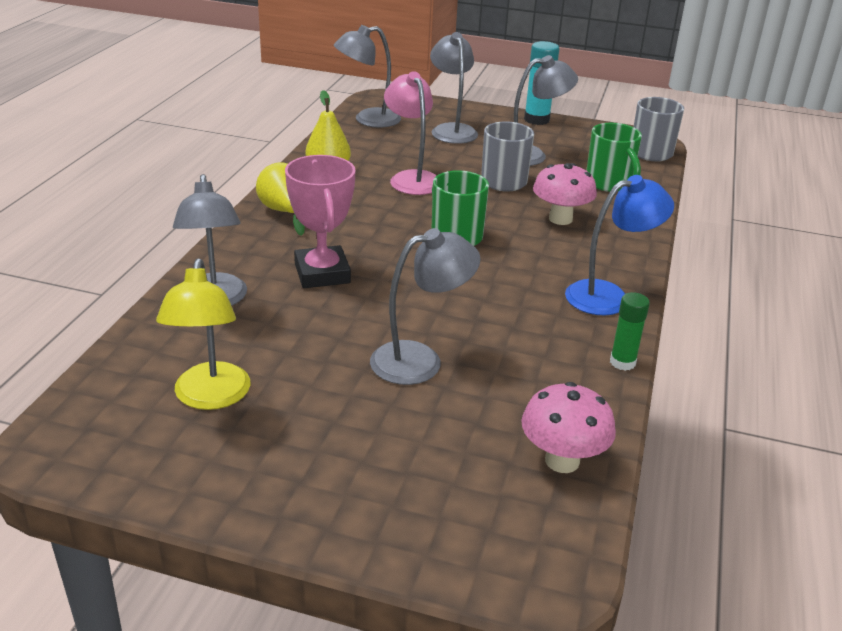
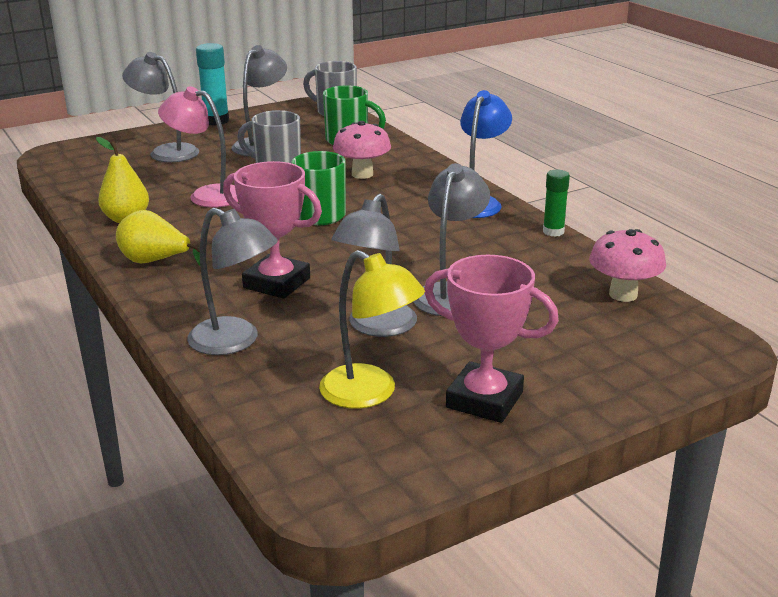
camera: 45 degrees left, 5 degrees down
grey lamp [334,25,401,128] -> grey lamp moved to [331,194,417,337]
none -> pink trophy [424,255,559,423]

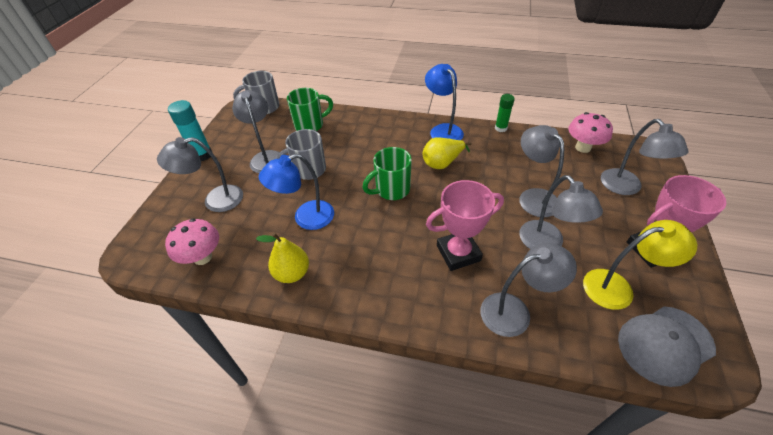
camera: 45 degrees left, 20 degrees up
yellow pear [116,210,200,266] -> yellow pear moved to [423,138,472,169]
pink lamp [158,86,238,208] -> blue lamp [259,154,334,230]
pink mushroom [333,121,391,179] -> pink mushroom moved to [165,218,219,265]
none -> grey lamp [601,119,689,195]
none -> grey cap [618,306,716,387]

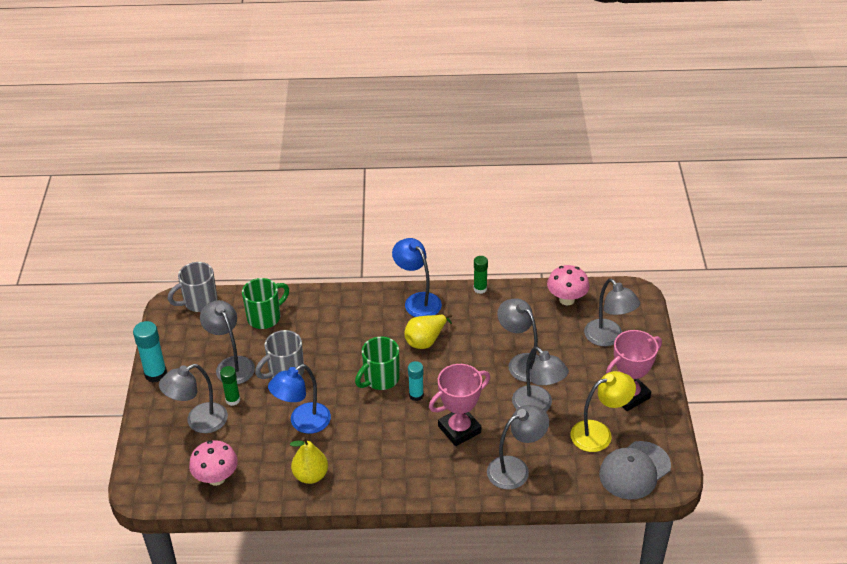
camera: 15 degrees left, 5 degrees down
none -> green glue stick [220,366,240,406]
none -> turquoise glue stick [408,361,424,401]

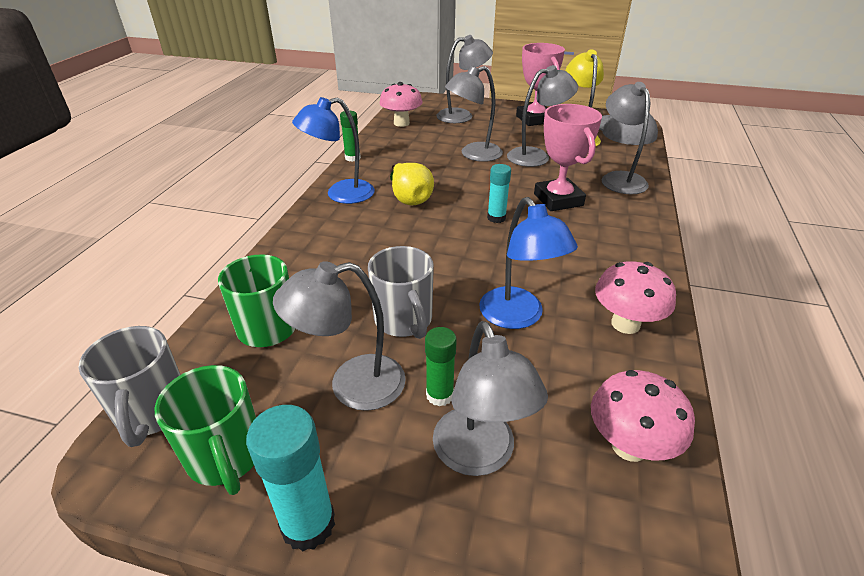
camera: 75 degrees left, 5 degrees down
yellow pear [290,437,328,484] -> pink mushroom [595,261,676,334]
green mug [355,337,400,390] -> green mug moved to [155,365,256,495]

